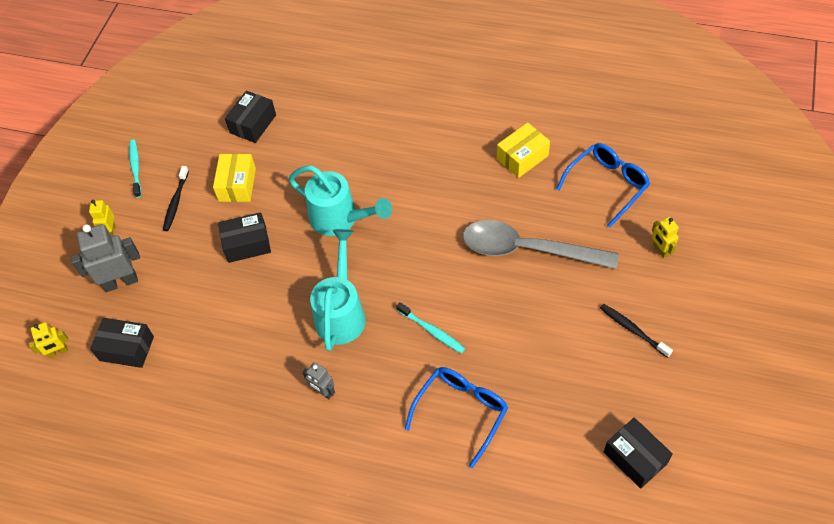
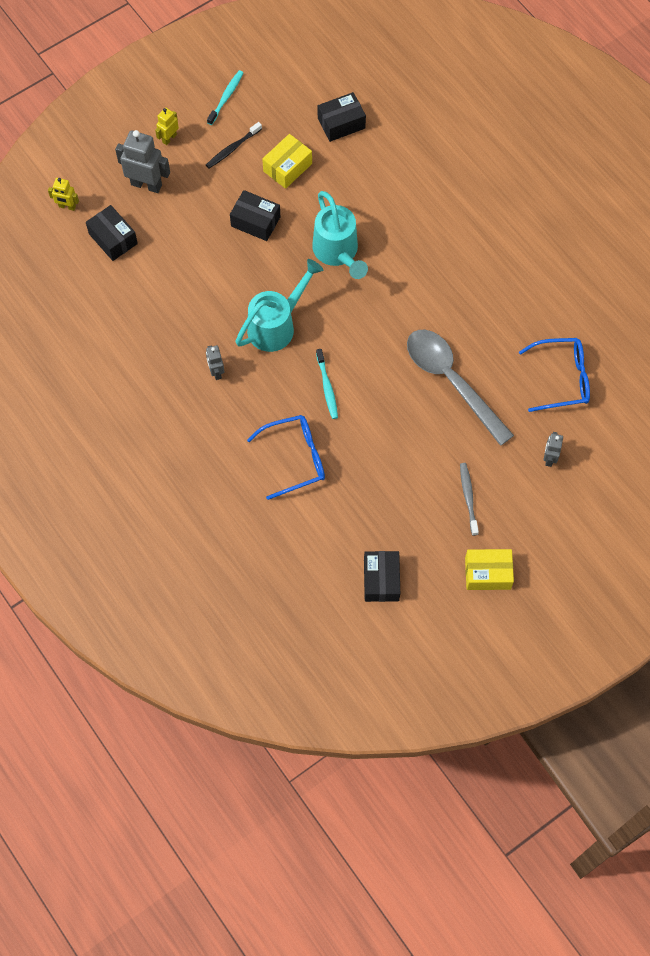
camera: 35 degrees right, 10 degrees up
yellow box [497,123,550,178] -> yellow box moved to [465,549,514,590]
black toothbrush [600,304,673,358] -> grey toothbrush [460,463,479,536]
yellow robot [652,217,679,258] -> grey robot [544,432,563,467]

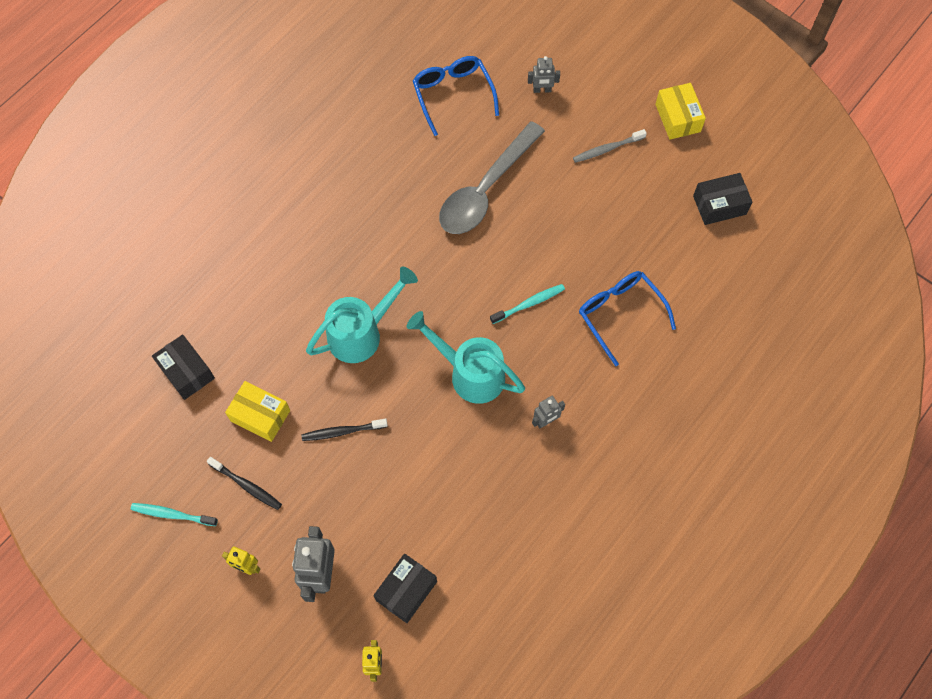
camera: 105 degrees left, 0 degrees up
black box [230,190,280,241] -> black toothbrush [301,419,388,441]

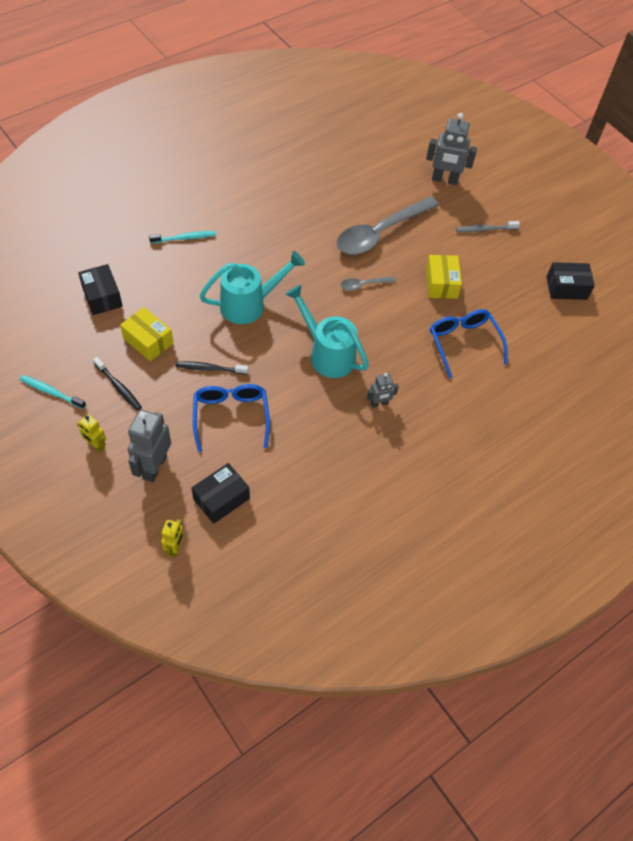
camera: 10 degrees right, 10 degrees down
blue glasses [413,56,499,136] -> blue glasses moved to [193,384,270,452]
turquoise toothbrush [490,284,565,324] -> turquoise toothbrush moved to [149,231,216,244]
grey robot [528,56,560,93] -> grey robot [426,113,477,185], size x1.82
yellow box [655,83,706,140] -> yellow box moved to [426,255,462,299]
none -> grey spoon [341,277,396,291]

